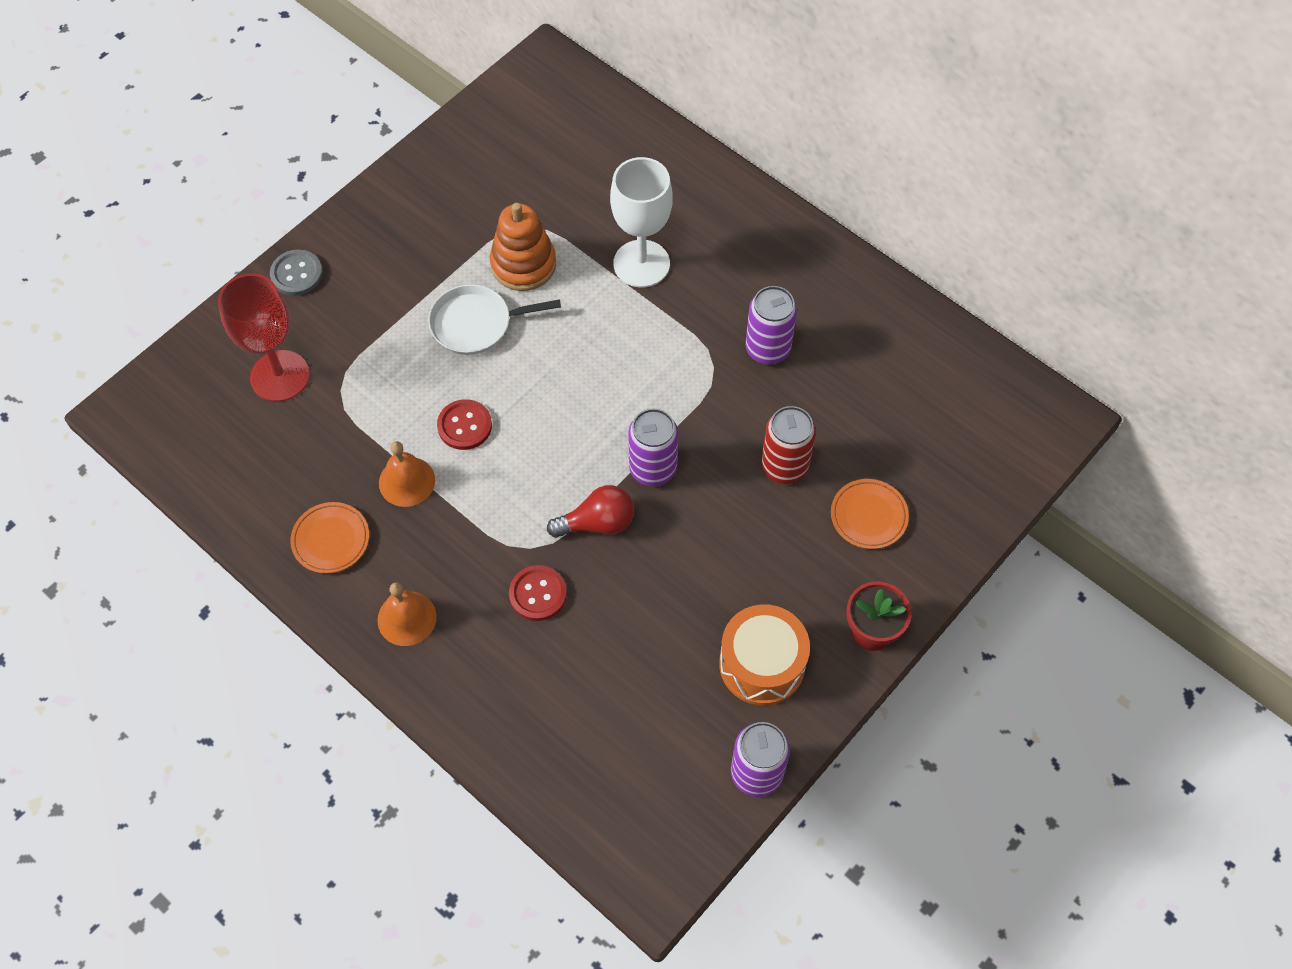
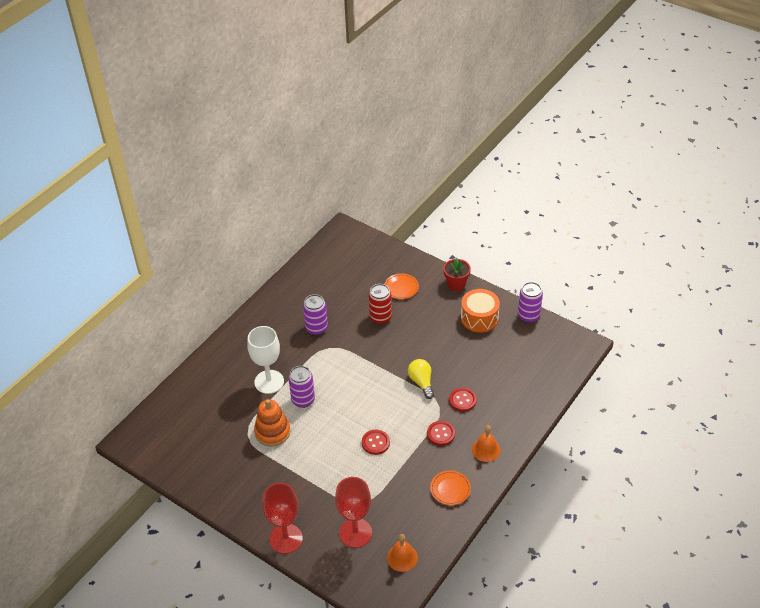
camera: 95 degrees left, 15 degrees down
grey button [270,249,323,296] -> red goblet [262,483,303,554]
orange bell [379,441,435,507] -> orange bell moved to [387,534,418,572]
white pan [428,284,561,355] -> none
red light bulb [547,485,634,538] -> yellow light bulb [408,359,434,399]
purple can [628,409,678,487] -> purple can moved to [288,366,315,408]
none -> red button [427,421,455,446]

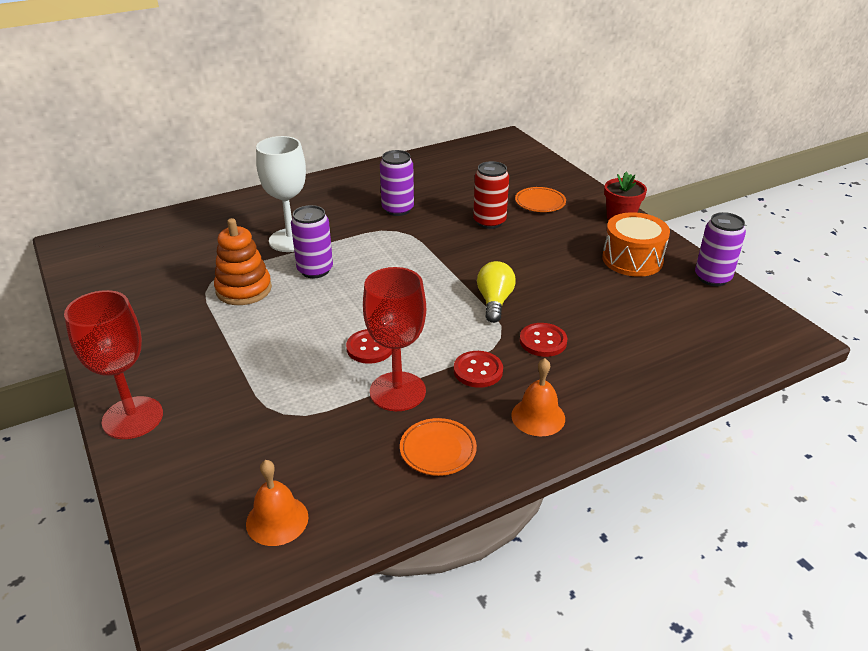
camera: 25 degrees right, 10 degrees down
red goblet [335,477,372,548] -> red goblet moved to [363,267,426,411]

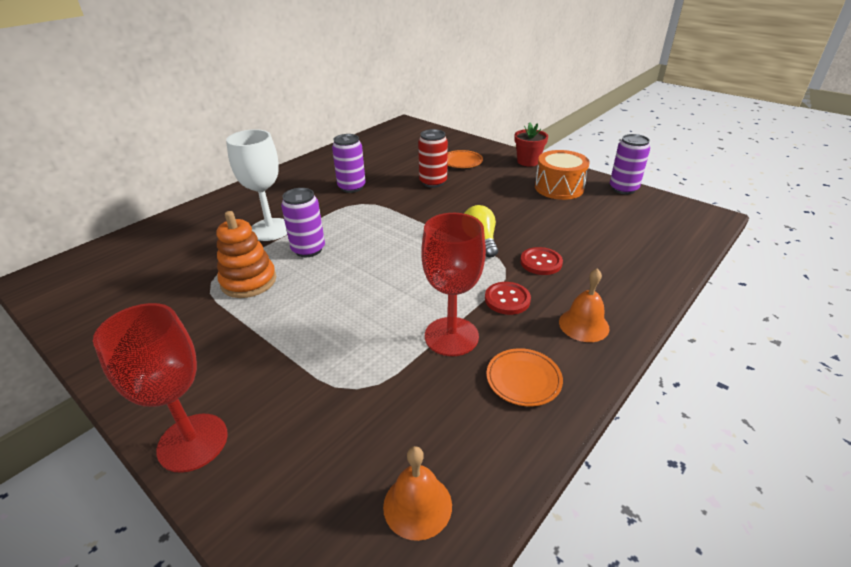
camera: 20 degrees left, 0 degrees up
red button [346,329,392,364] -> none

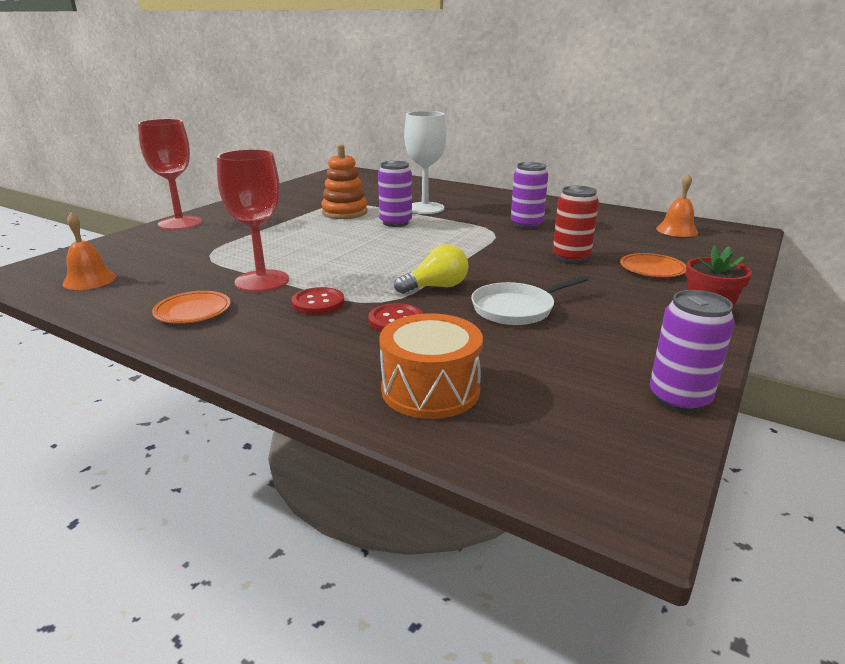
camera: 80 degrees right, 10 degrees down
orange drum [535,150,590,200] -> orange drum moved to [379,313,483,419]
orange bell [559,268,610,342] -> orange bell moved to [656,174,698,237]
none -> white pan [471,275,589,325]

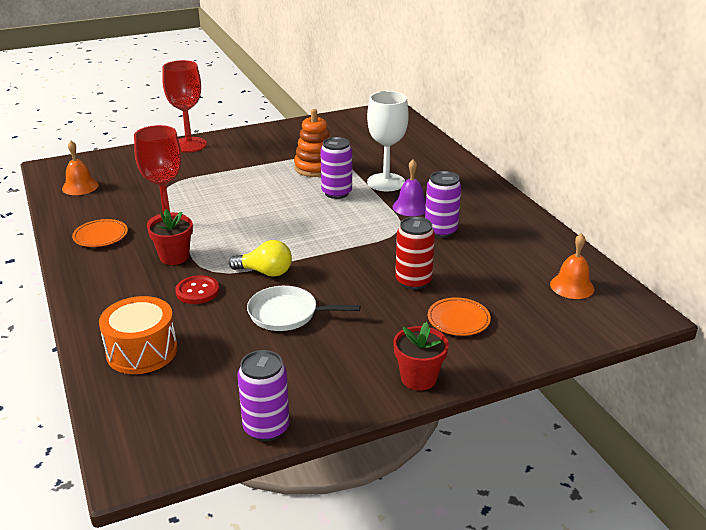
camera: 35 degrees right, 5 degrees up
red button [292,287,344,315] -> red flower pot [147,209,193,265]
none -> purple bell [393,159,426,216]

